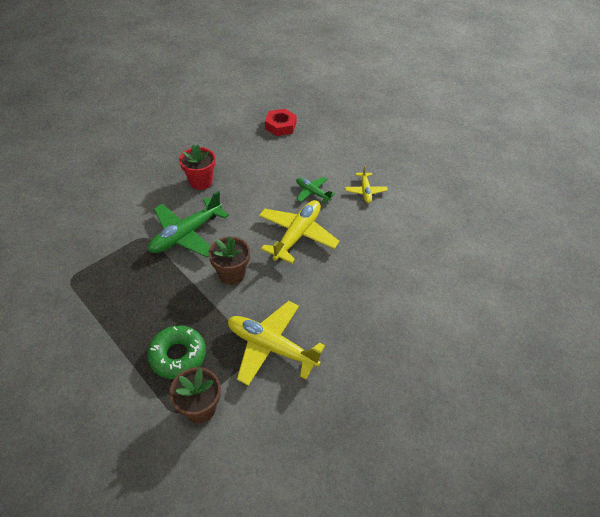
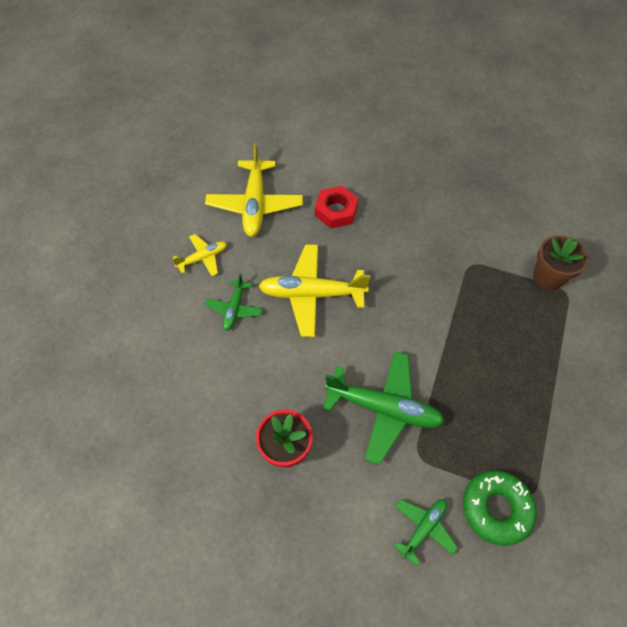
camera: 115 degrees left, 10 degrees up
green donut [147,325,206,379] -> green donut moved to [463,470,537,546]
brown flower pot [208,236,250,285] -> none
yellow plane [228,301,325,386] -> yellow plane moved to [205,143,303,237]
red nut [265,109,297,136] -> red nut moved to [315,186,358,228]
none -> green plane [393,499,458,566]

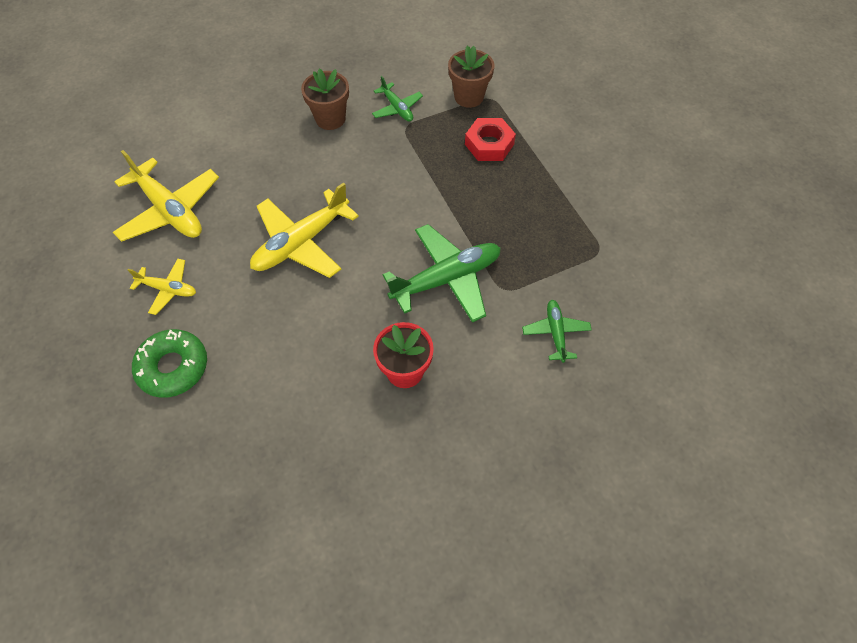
camera: 45 degrees left, 0 degrees up
yellow plane [172,234,227,276] -> yellow plane turned 90 degrees clockwise [128,259,196,315]
green plane [205,273,263,331] -> green plane moved to [372,76,423,122]
red nut [315,186,358,228] -> red nut moved to [465,118,516,161]
green donut [463,470,537,546] -> green donut moved to [132,329,207,398]
none -> brown flower pot [301,69,349,130]

